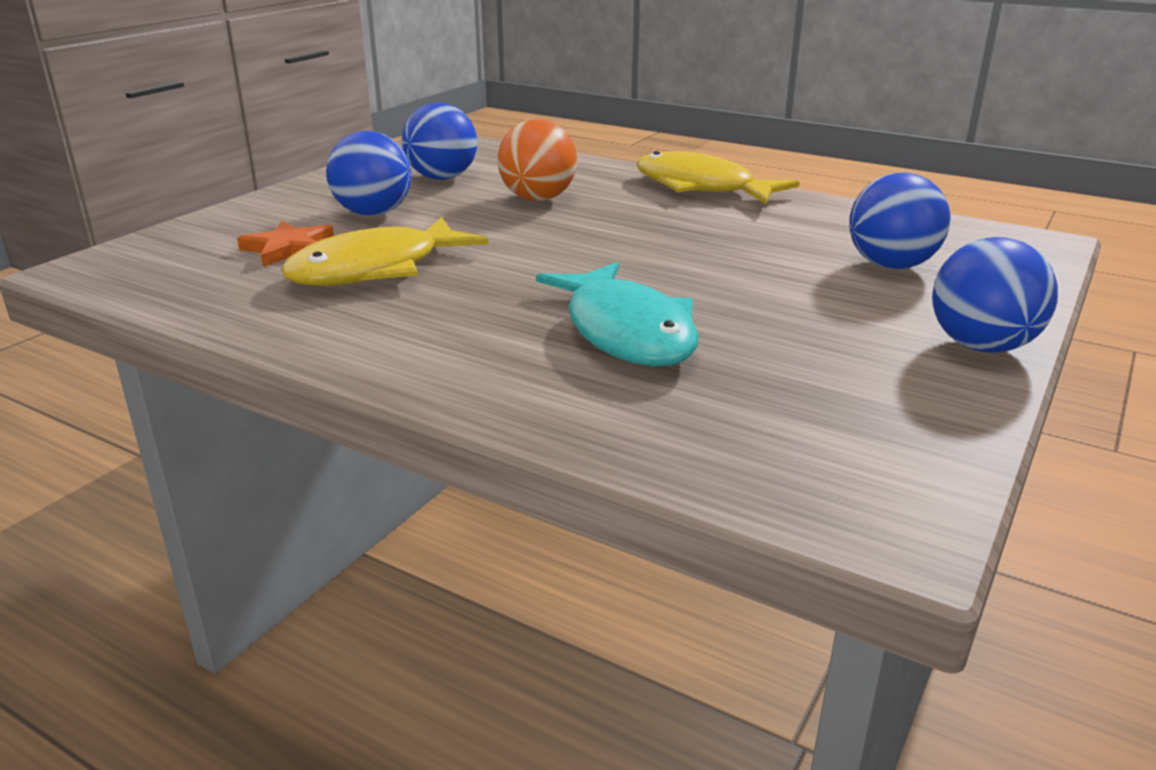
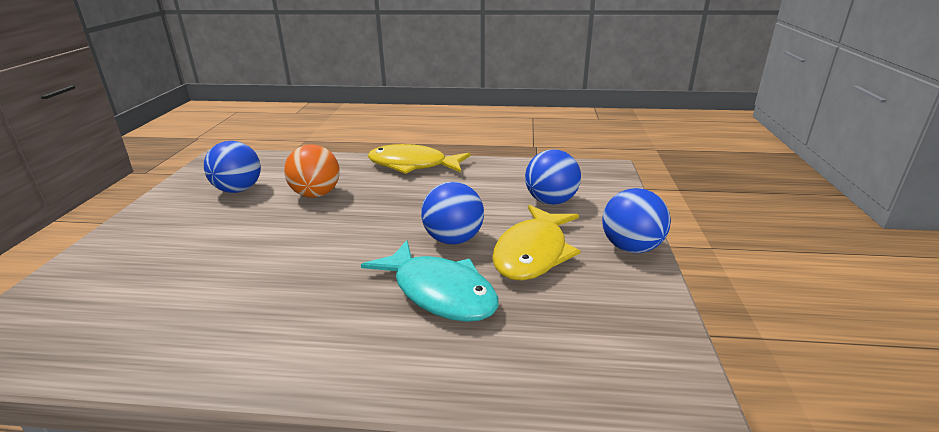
camera: 25 degrees left, 0 degrees up
orange star [237,220,334,267] -> none
yellow fish [281,217,488,286] -> yellow fish moved to [492,205,581,281]
blue ball [326,131,411,216] -> blue ball moved to [421,182,484,244]

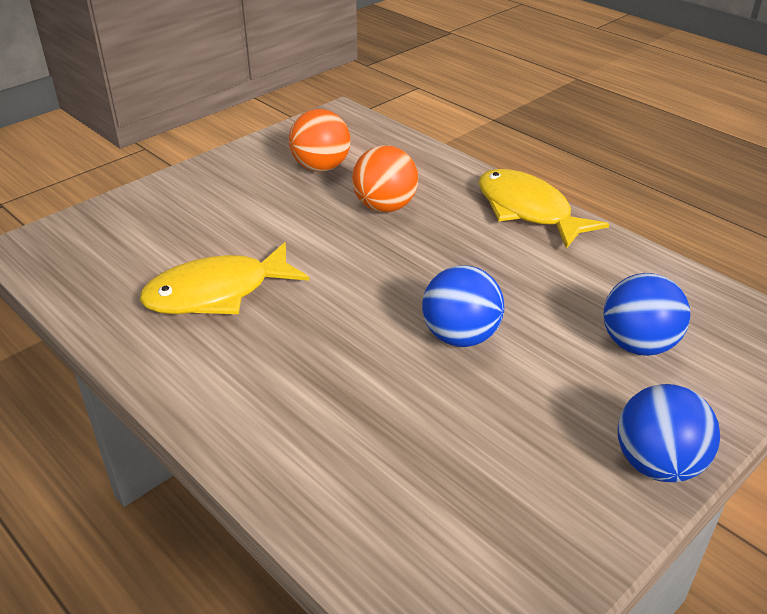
camera: 40 degrees right, 10 degrees up
blue ball [204,141,261,193] -> orange ball [289,109,351,172]
turquoise fish [361,240,499,322] -> none
yellow fish [492,205,581,281] -> yellow fish moved to [140,242,309,314]

